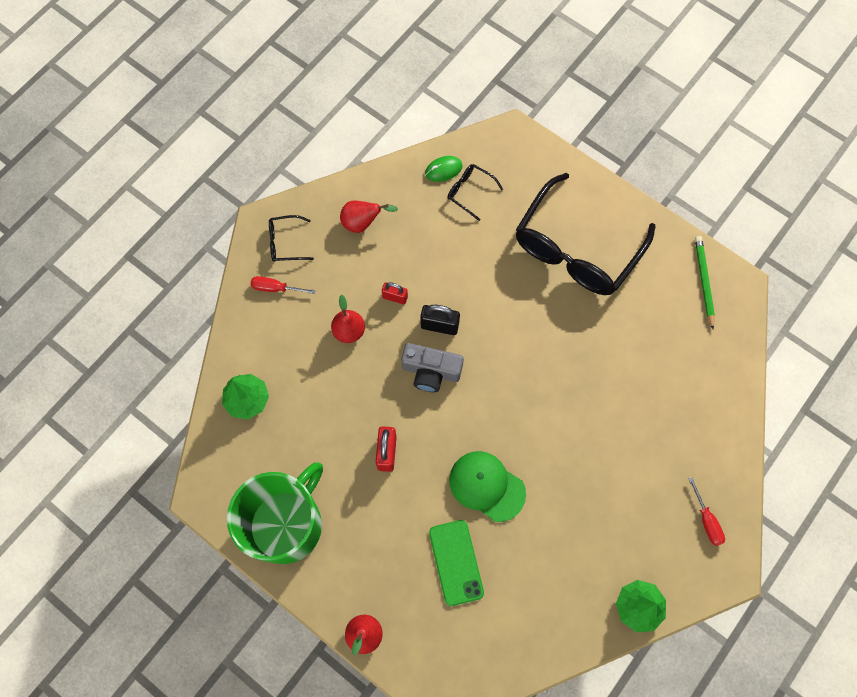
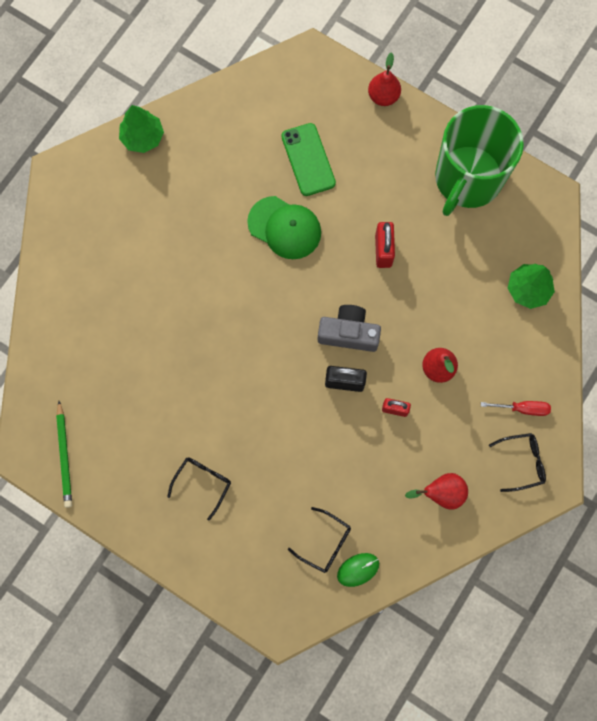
camera: 175 degrees right, 5 degrees up
black glasses [516,173,655,295] -> black glasses [167,457,231,521], size x0.41
red screwdriver [688,477,725,546] -> none

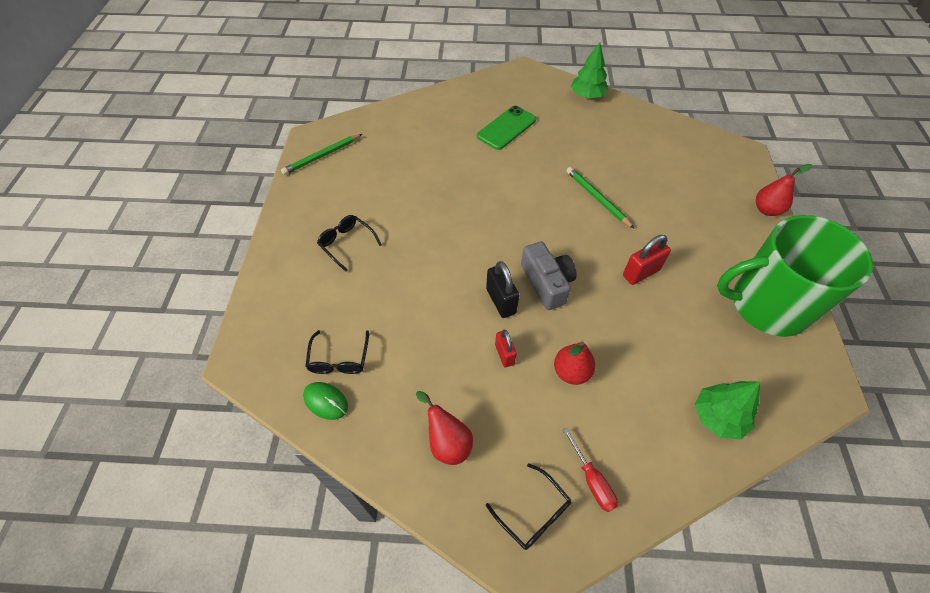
camera: 60 degrees right, 20 degrees down
black glasses [167,457,231,521] -> black glasses turned 135 degrees counterclockwise [317,215,382,272]
green cap [247,196,321,259] -> green pencil [566,167,635,229]
green phone [281,123,336,196] -> green phone moved to [477,106,536,150]

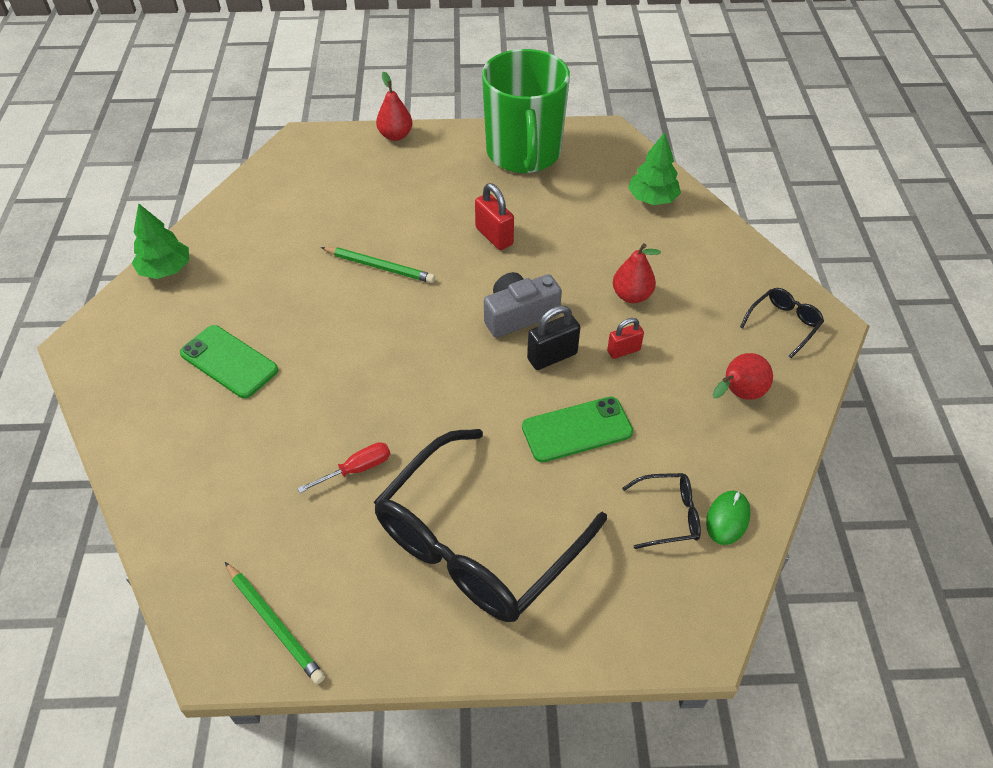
camera: 95 degrees left, 5 degrees down
black glasses [317,215,382,272] -> black glasses [374,429,607,622], size x2.43
red screwdriver [563,428,618,512] -> red screwdriver moved to [297,442,390,493]
green pencil [566,167,635,229] -> green pencil turned 120 degrees counterclockwise [321,247,435,283]
none -> green phone [522,397,633,462]

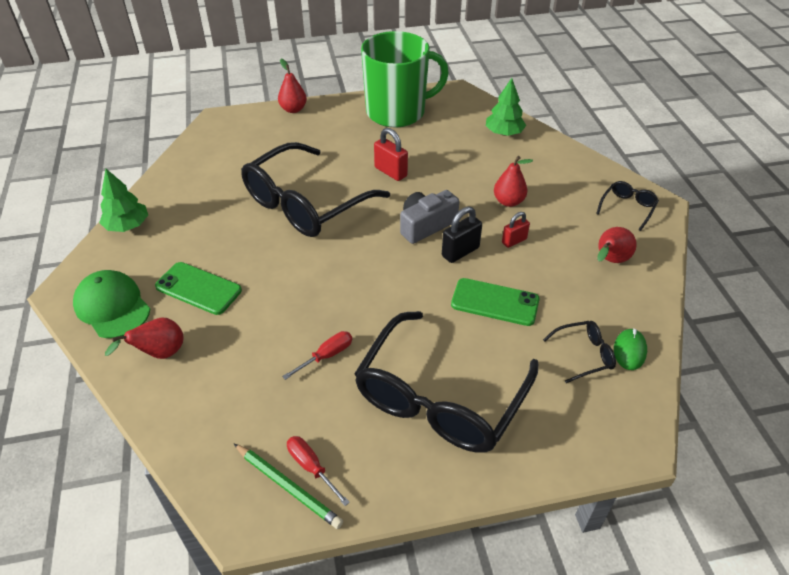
camera: 10 degrees left, 5 degrees down
green pencil [321,247,435,283] -> black glasses [241,142,390,237]
green mug [482,49,570,173] -> green mug turned 90 degrees counterclockwise [361,31,449,128]
green phone [522,397,633,462] -> green phone turned 45 degrees clockwise [451,278,540,326]
none -> green cap [73,270,150,338]
none -> red pear [105,318,184,359]
none -> red screwdriver [287,436,350,506]

